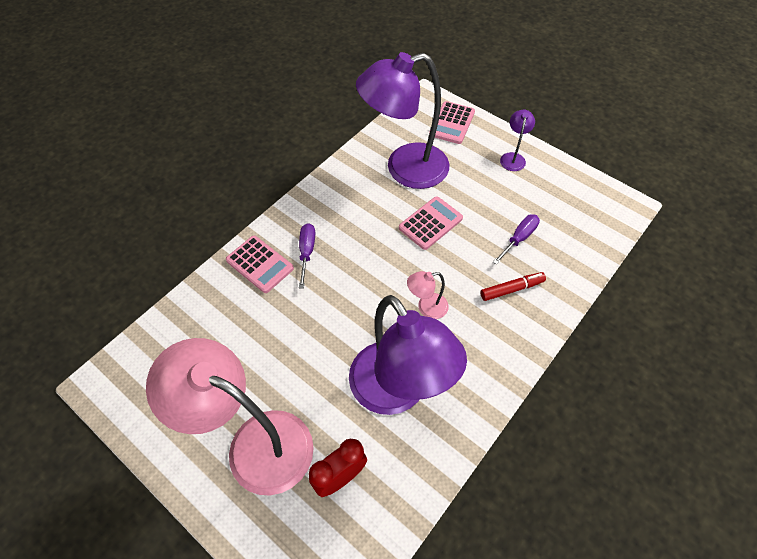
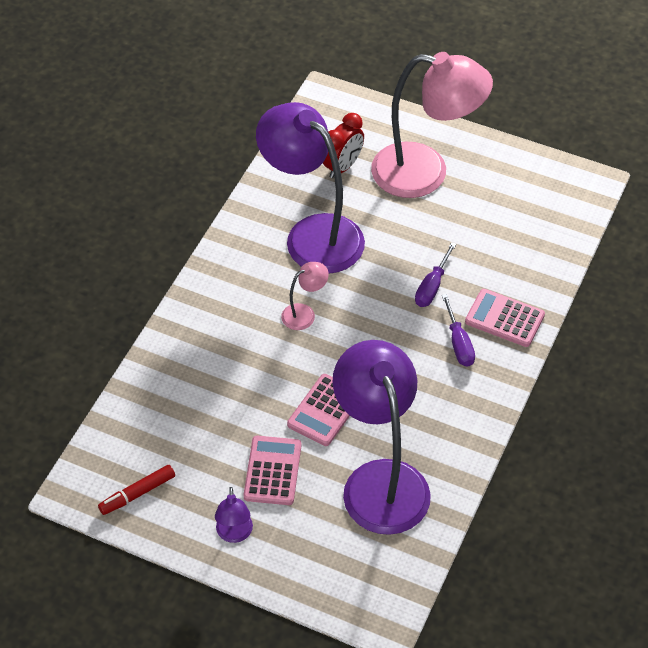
camera: 165 degrees right, 5 degrees down
purple lamp [356,52,449,189] -> purple lamp turned 75 degrees counterclockwise [332,340,431,535]
pink calculator [429,101,475,144] -> pink calculator moved to [244,436,301,505]
red marker [480,272,546,301] -> red marker moved to [98,465,175,515]
purple screwdriver [493,214,540,265] -> purple screwdriver moved to [415,242,456,307]

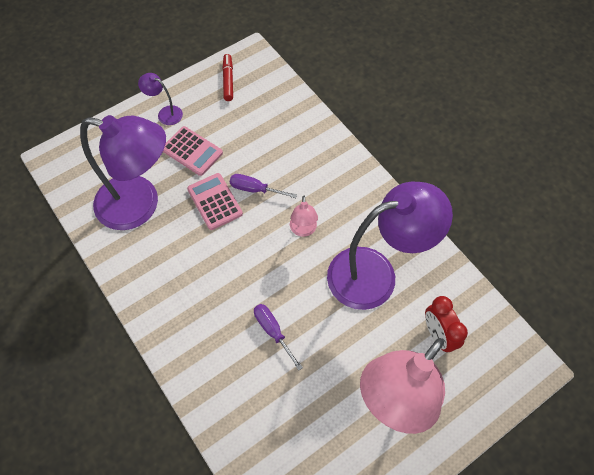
camera: 120 degrees right, 10 degrees up
purple screwdriver [442,294,475,367] -> purple screwdriver moved to [230,174,297,198]
pink calculator [465,289,545,347] -> none

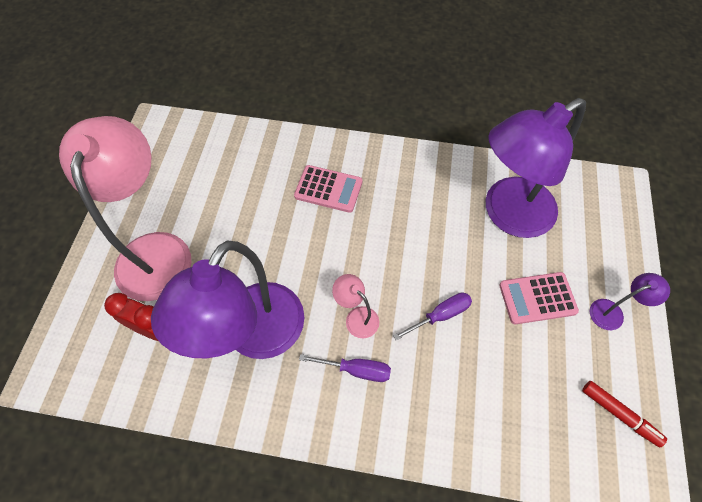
camera: 135 degrees right, 0 degrees up
pink calculator [187,173,243,230] -> pink calculator moved to [294,165,362,213]
purple screwdriver [254,304,303,371] -> purple screwdriver moved to [299,354,391,382]

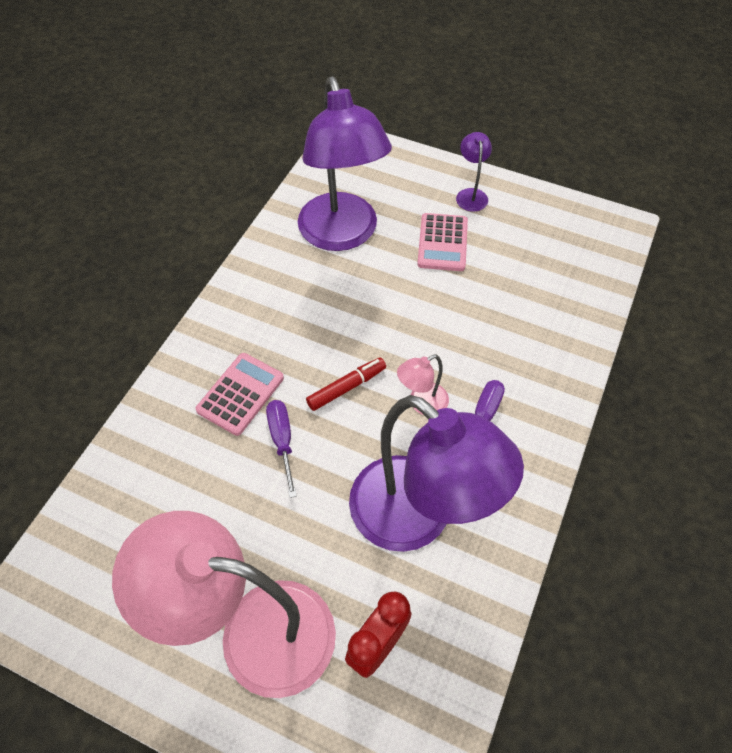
camera: 75 degrees left, 5 degrees down
purple screwdriver [393,292,472,340] -> purple screwdriver moved to [266,400,297,498]
red marker [582,381,667,447] -> red marker moved to [306,357,386,411]

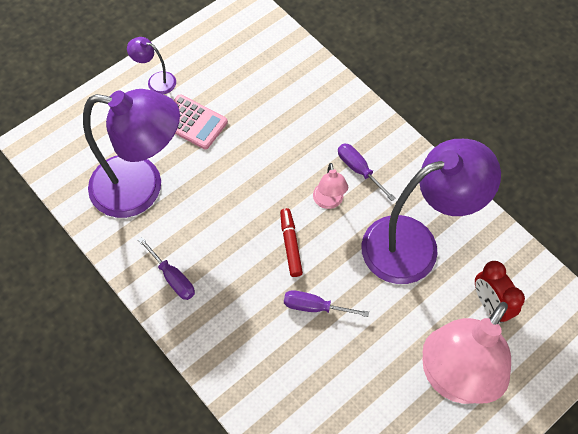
camera: 65 degrees left, 5 degrees up
pink calculator [196,353,284,436] -> none
none -> purple screwdriver [138,237,195,300]

